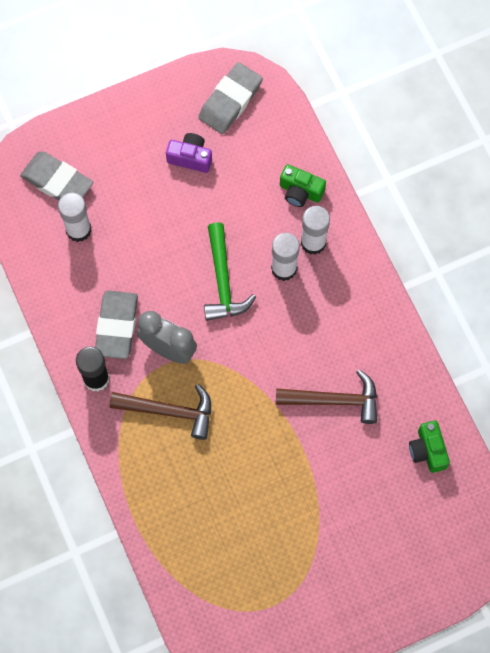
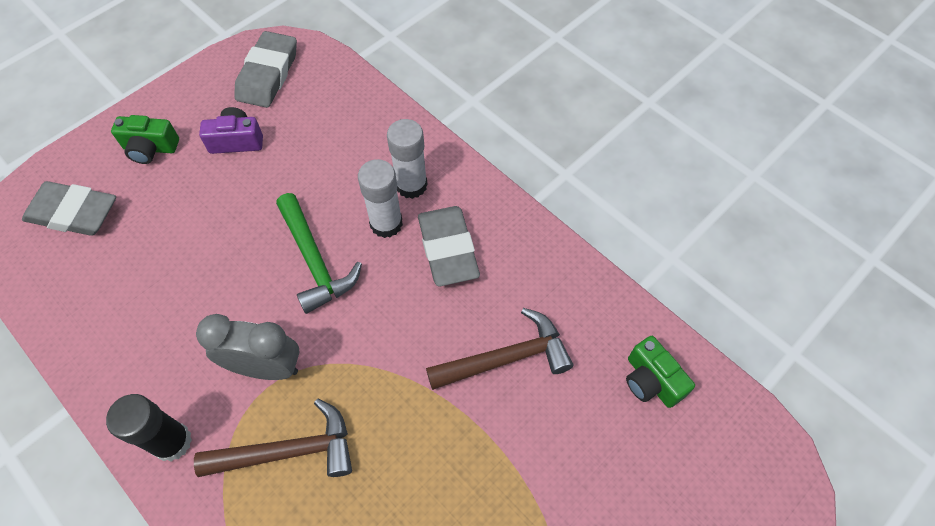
camera: 20 degrees left, 10 degrees down
white glue stick [58,193,91,242] -> none
grey eraser [95,291,138,359] -> grey eraser moved to [418,206,480,286]
green camera [280,164,326,207] -> green camera moved to [111,115,179,164]

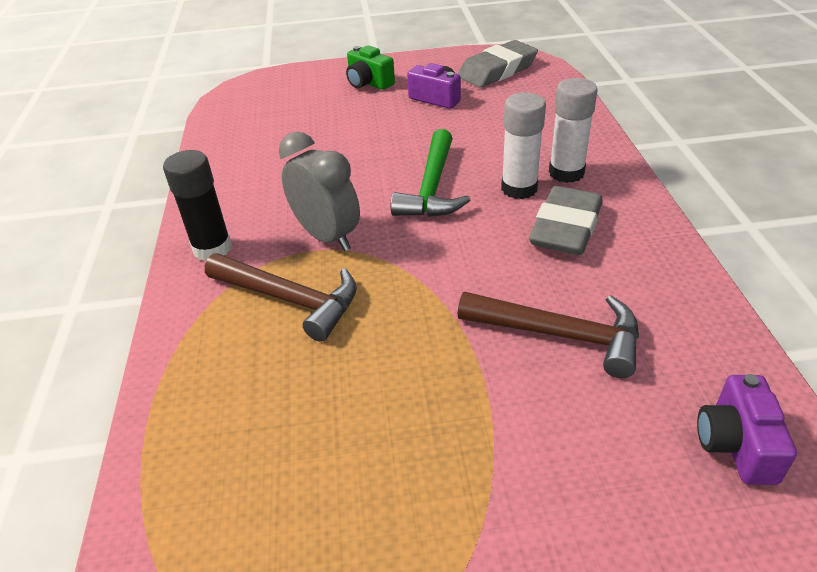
camera: 40 degrees right, 20 degrees down
grey eraser [22,181,116,236] -> none
green camera [626,336,695,408] -> purple camera [697,374,797,485]

